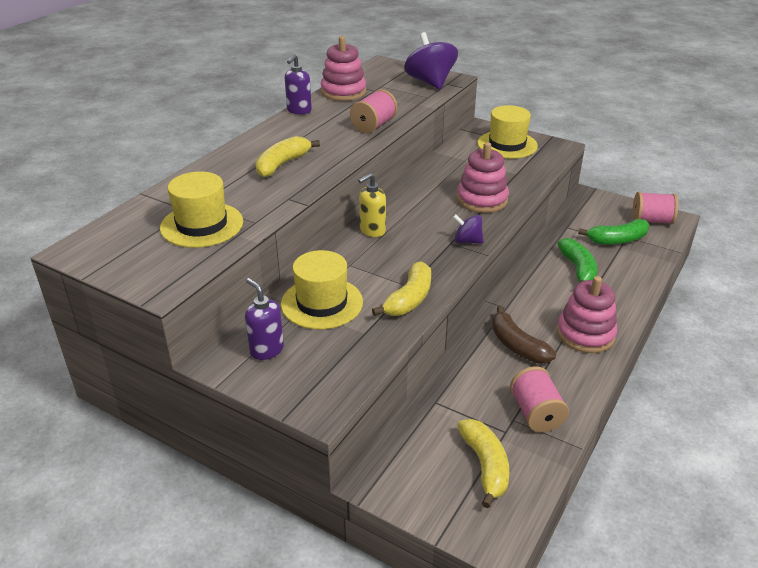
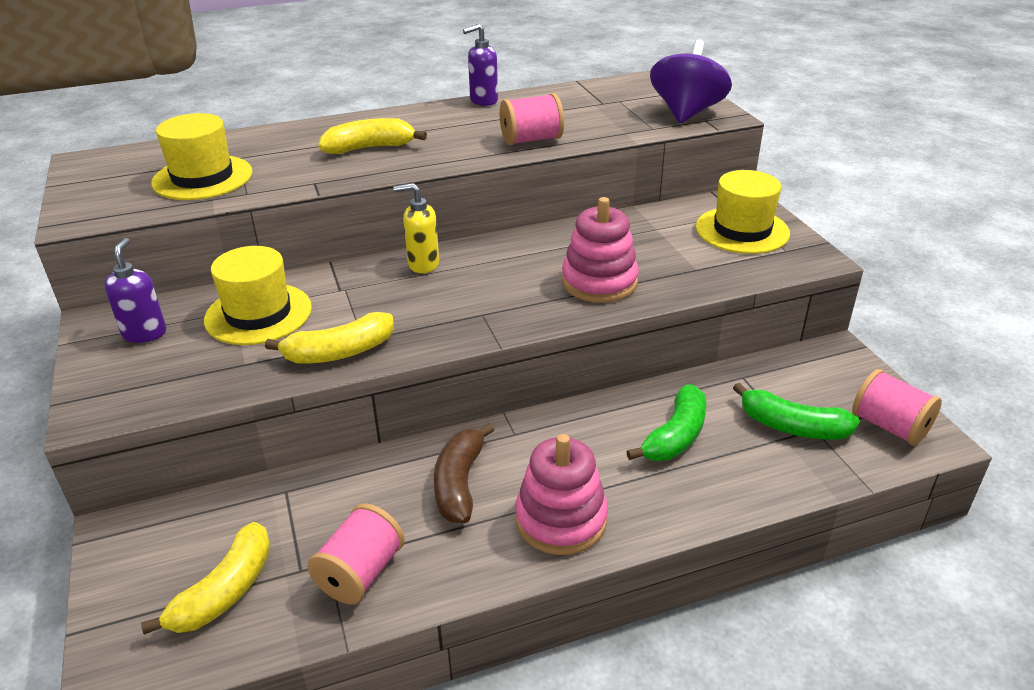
camera: 40 degrees right, 0 degrees up
pink stacking toy [321,36,366,101] -> none
purple spinning top [453,214,483,244] -> none

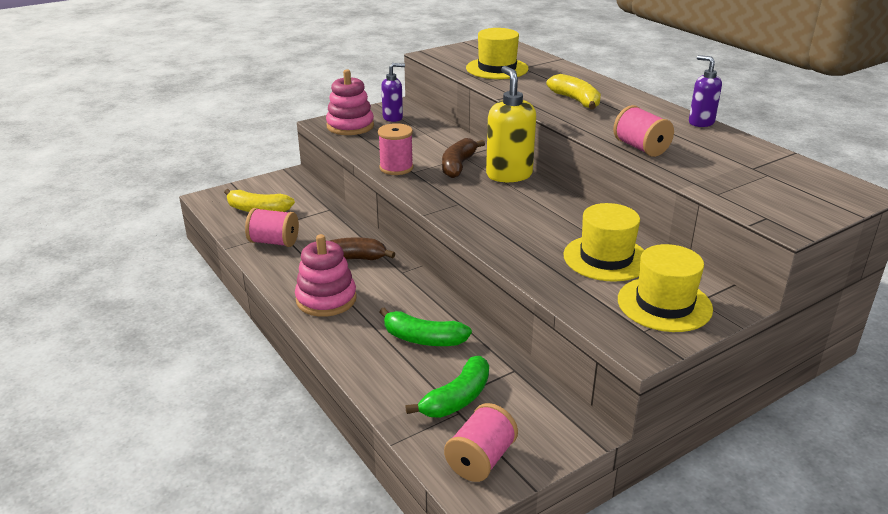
camera: 75 degrees right, 5 degrees down
yellow hat [204,246,312,345] -> yellow hat moved to [563,203,644,282]
yellow banana [265,312,394,363] -> pink spool [378,123,414,175]
yellow soap dispenser [394,183,439,273] -> yellow soap dispenser [486,66,536,182], size x1.65
pink stacking toy [562,197,639,303] -> pink stacking toy moved to [326,69,374,135]
purple spinning top [650,39,732,123] -> none
green banana [733,383,860,440] -> green banana turned 150 degrees counterclockwise [405,356,489,418]
none -> brown banana [442,138,485,178]

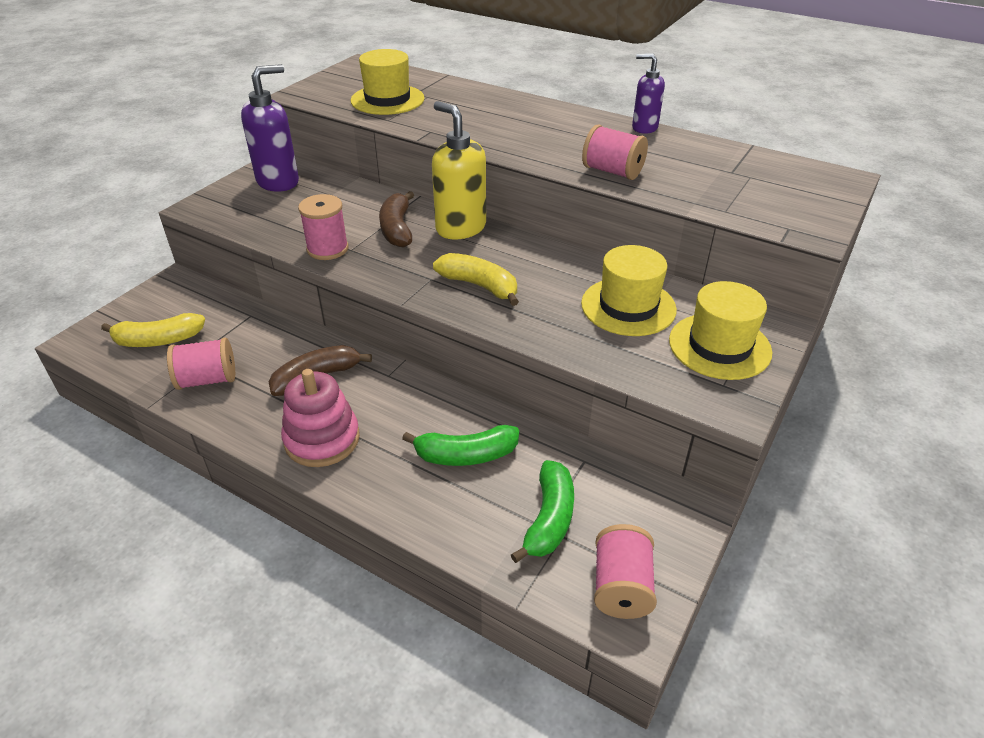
camera: 25 degrees left, 10 degrees up
pink stacking toy [326,69,374,135] -> none
purple soap dispenser [381,63,405,122] -> purple soap dispenser [241,64,299,192], size x1.65
yellow banana [546,74,601,110] -> yellow banana moved to [433,253,519,306]

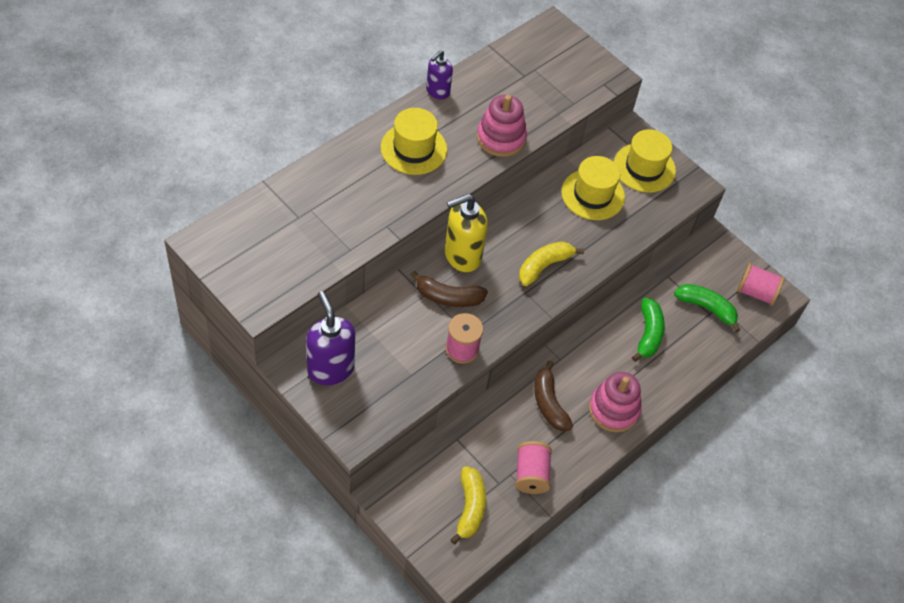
camera: 80 degrees left, 15 degrees up
yellow hat [351,49,425,115] -> yellow hat moved to [381,108,447,175]
pink spool [582,124,648,180] -> pink stacking toy [477,95,527,157]

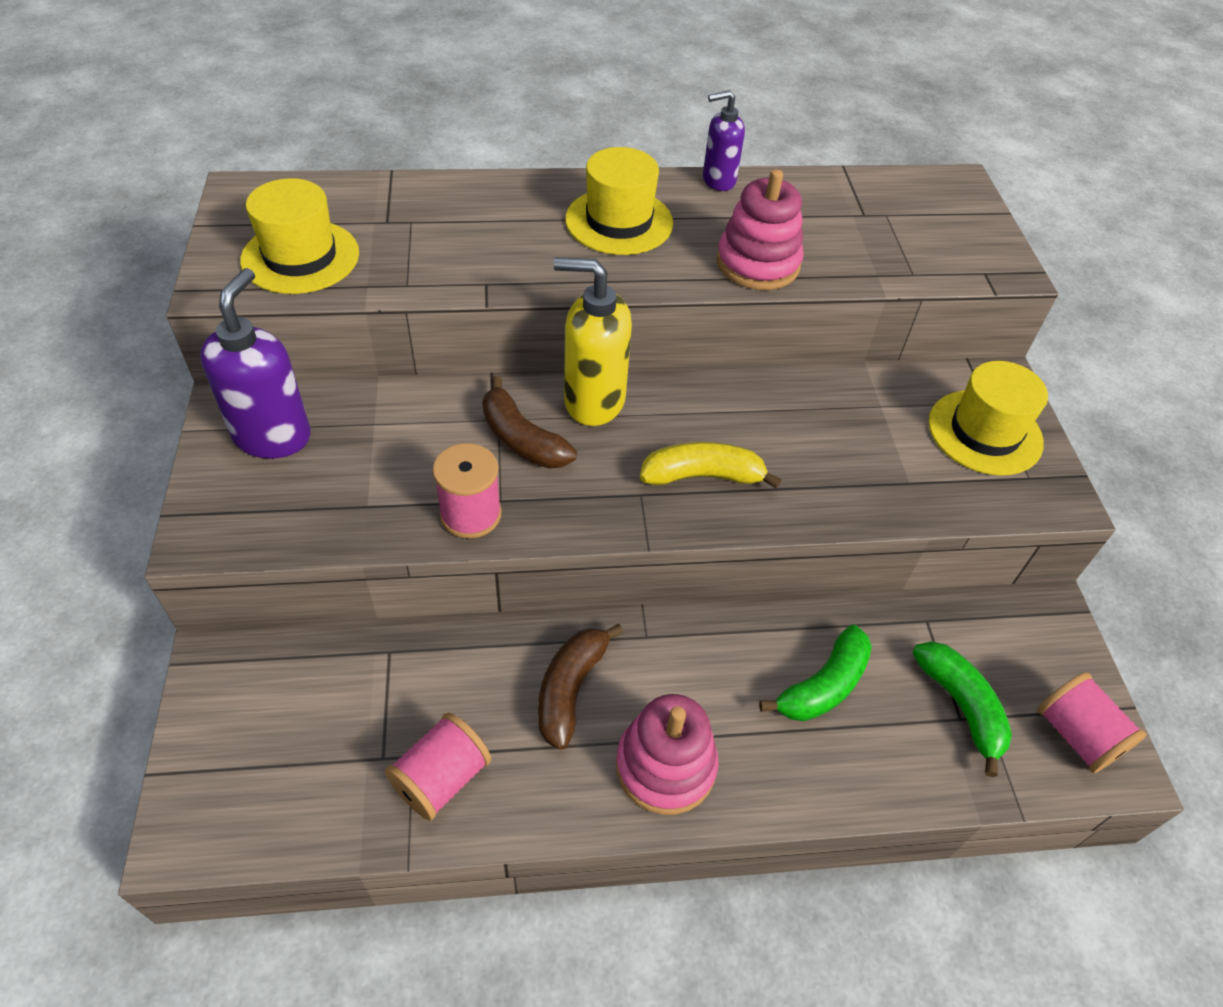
camera: 40 degrees right, 5 degrees down
yellow banana [450,466,486,544] -> none
yellow hat [561,156,625,220] -> yellow hat moved to [240,178,359,294]

